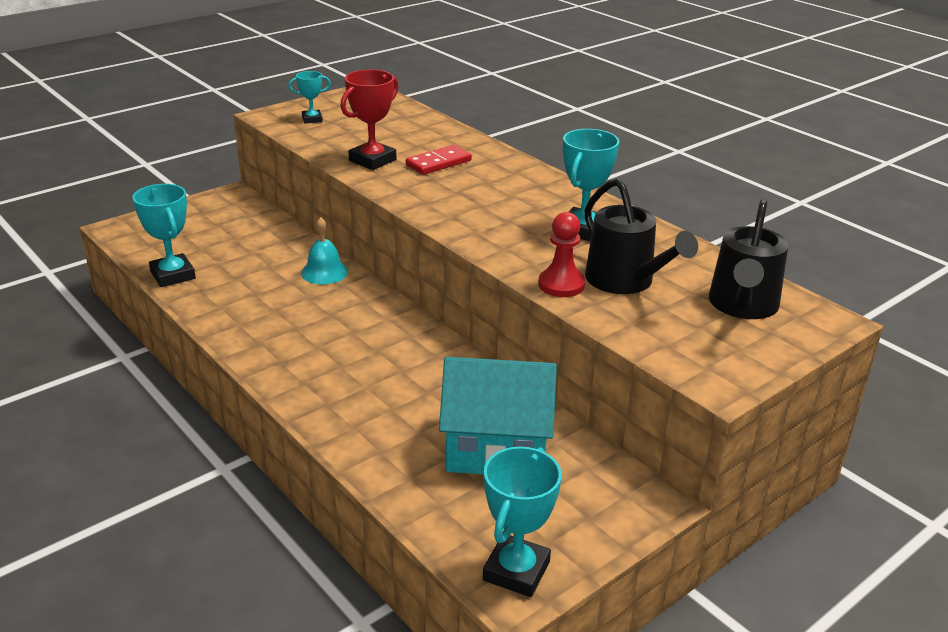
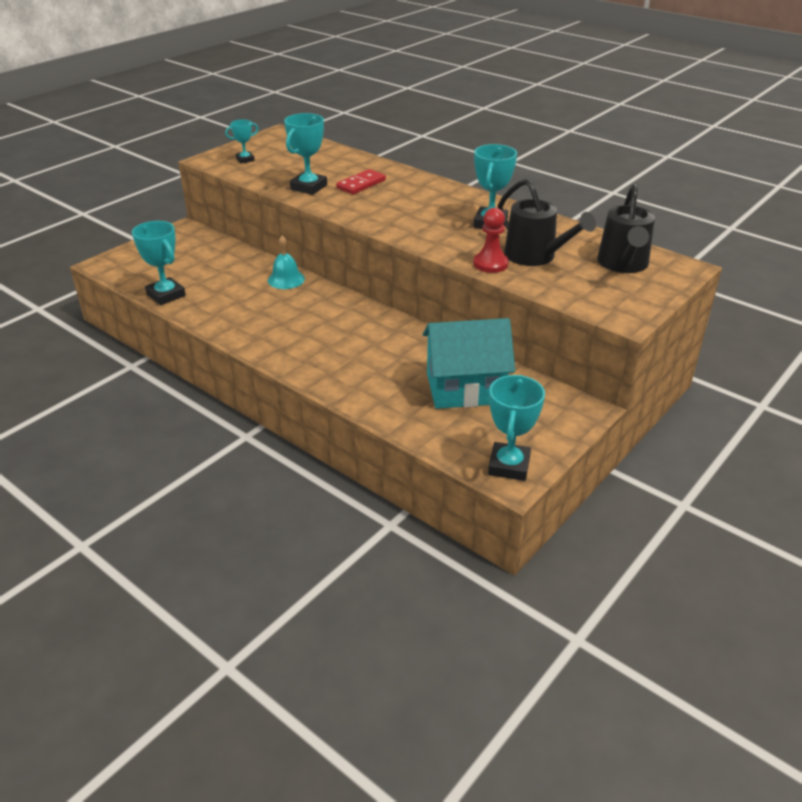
camera: 10 degrees left, 5 degrees up
red trophy [341,69,398,170] -> turquoise trophy [284,113,327,195]

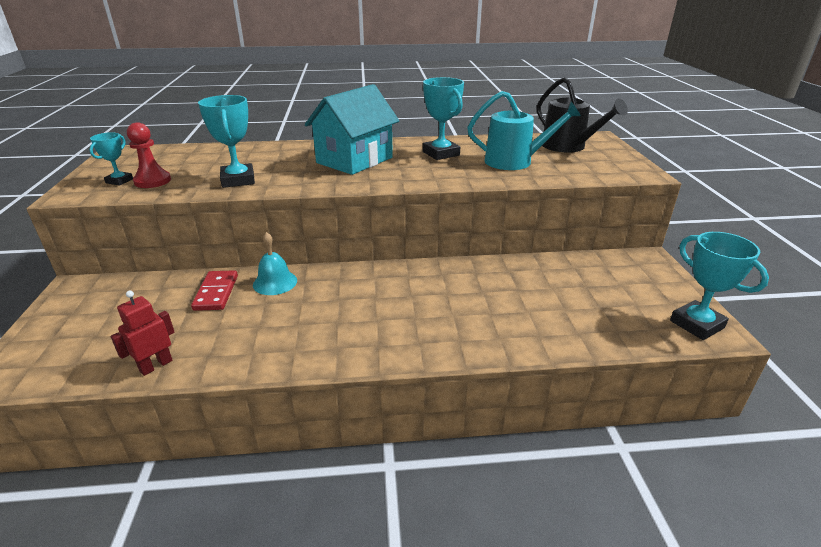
camera: 45 degrees left, 5 degrees down
turquoise trophy [132,221,186,305] -> red robot [111,291,175,376]
red domino [336,169,386,194] -> red domino moved to [191,270,238,311]
turquoise house [423,318,515,409] -> turquoise house moved to [305,84,399,175]
red pawn [473,208,509,273] -> red pawn moved to [127,122,171,188]
black watering can [498,179,596,266] -> turquoise watering can [467,91,581,170]

